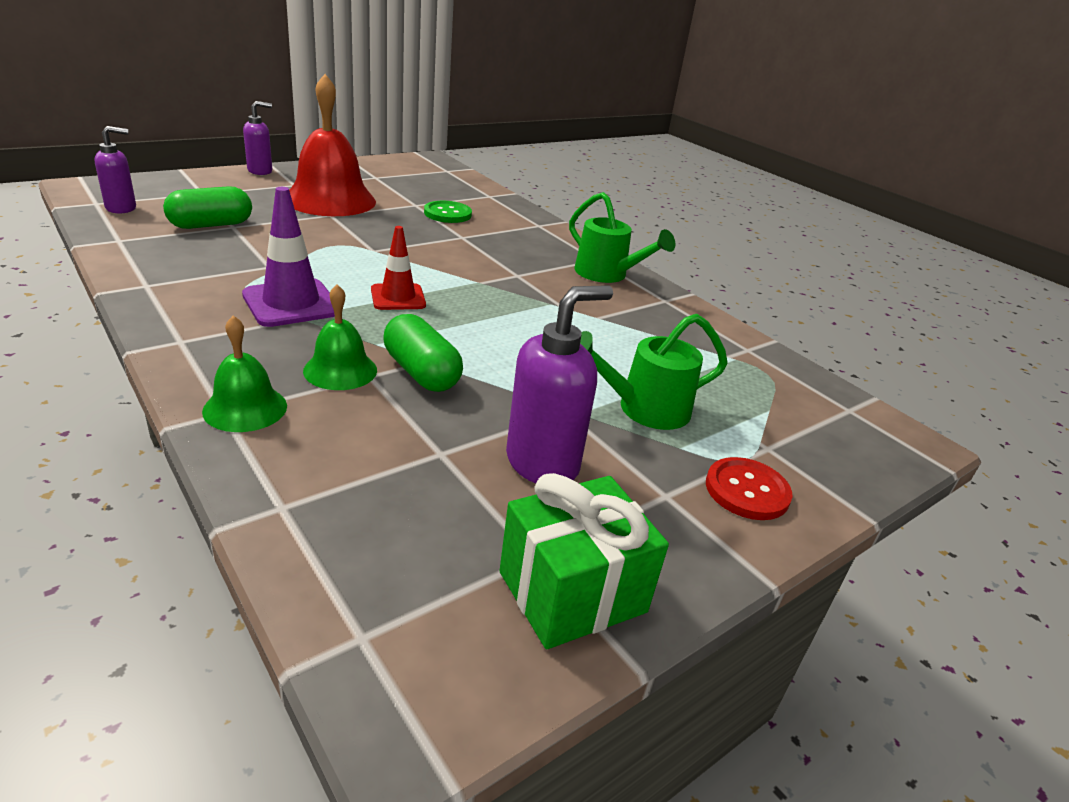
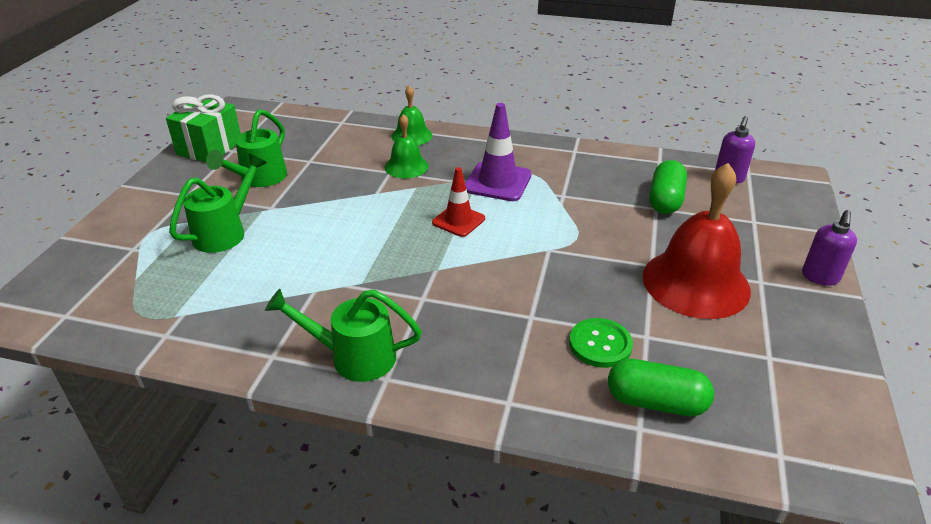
camera: 145 degrees right, 5 degrees up
green capsule [383,314,463,392] -> green capsule moved to [608,359,714,416]
purple soap dispenser [506,285,613,483] -> green watering can [206,109,287,187]
red button [706,457,793,520] -> none

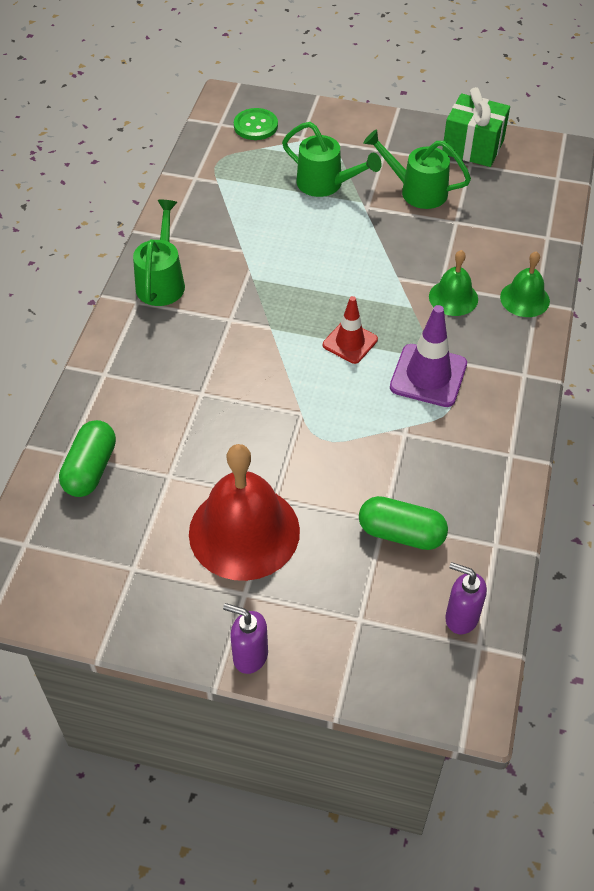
camera: 90 degrees right, 15 degrees up
green button [569,318,633,368] -> green button moved to [234,108,278,140]

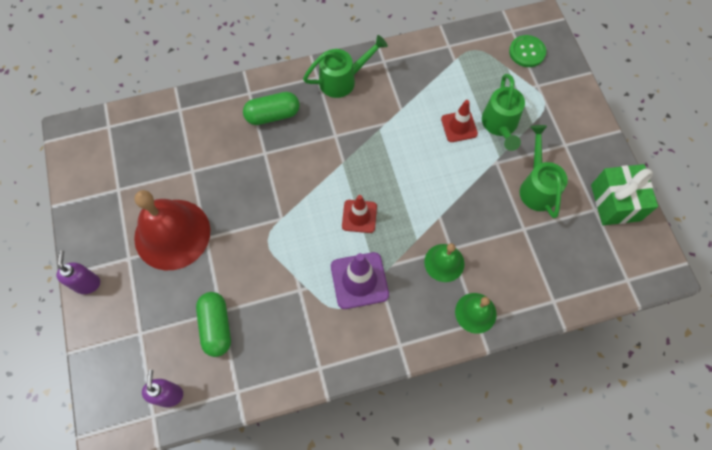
camera: 60 degrees right, 15 degrees up
green capsule [59,420,116,497] -> green capsule moved to [243,92,300,125]
none -> red traffic cone [441,100,478,142]

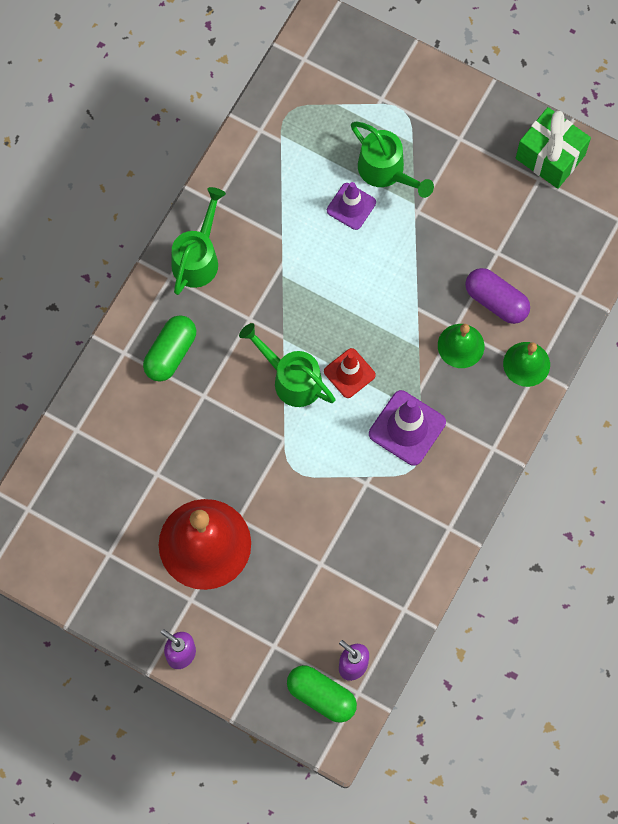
camera: 45 degrees left, 5 degrees up
green capsule [196,292,231,357] -> green capsule moved to [287,665,357,723]
red traffic cone [441,100,478,142] -> purple traffic cone [327,182,376,230]
green button [509,35,546,67] -> none
green watering can [520,125,568,218] -> green watering can moved to [239,323,336,407]
none -> purple capsule [465,268,530,324]

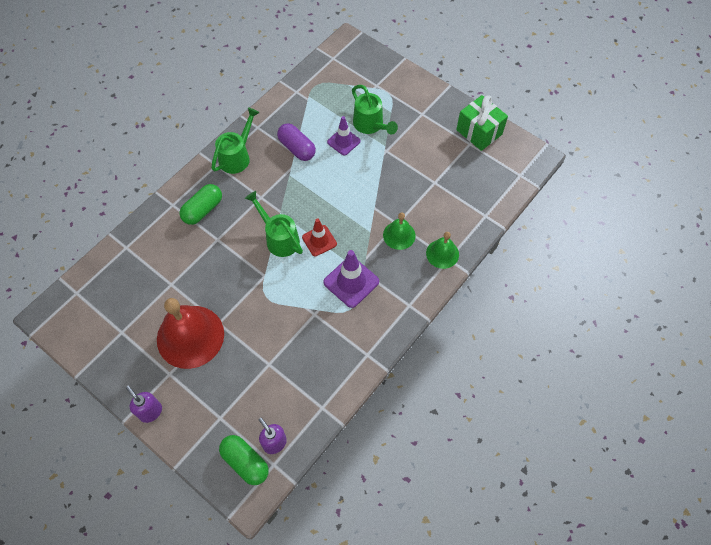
camera: 10 degrees right, 10 degrees down
purple capsule [465,268,530,324] -> purple capsule moved to [277,123,316,161]

